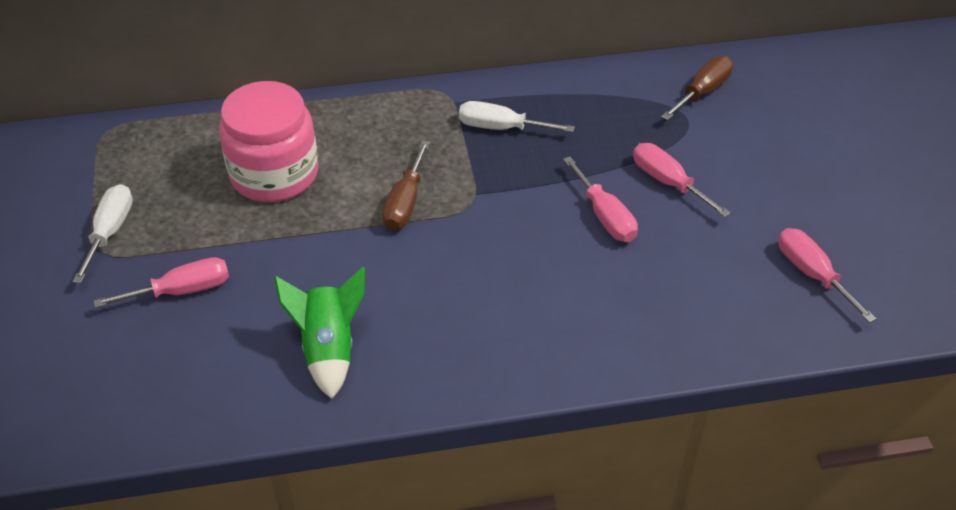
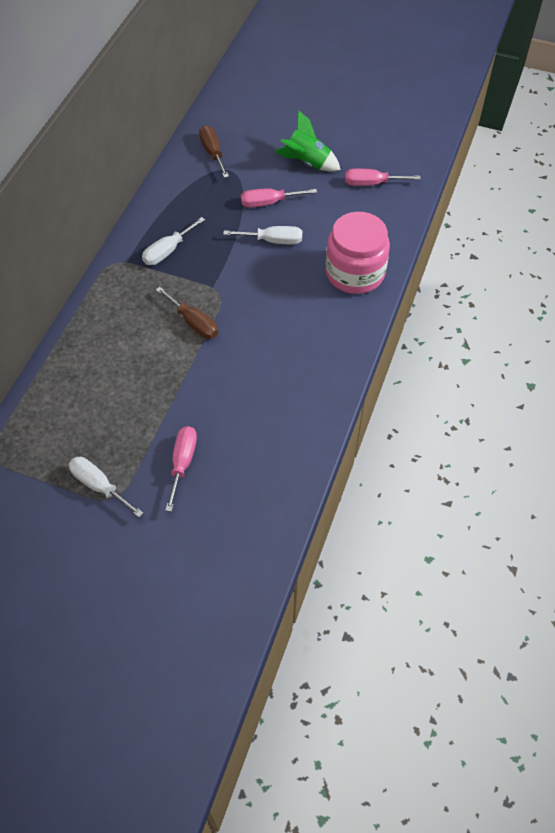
camera: 60 degrees left, 10 degrees up
pink jar [219,81,318,202] -> pink jar moved to [326,212,390,294]
green rocket [274,267,365,399] -> green rocket moved to [275,110,341,172]
pink screwdriver [563,157,638,242] -> white screwdriver [223,226,302,244]

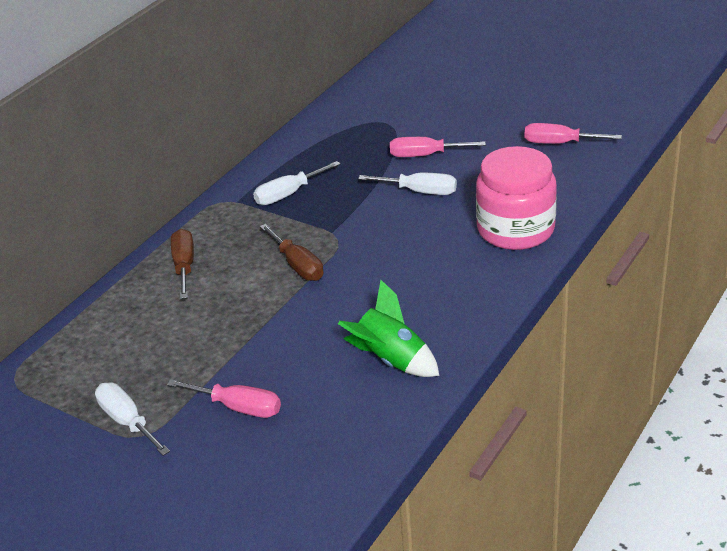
camera: 15 degrees right, 20 degrees down
pink screwdriver [165,426,197,512] -> pink screwdriver turned 90 degrees clockwise [167,379,281,418]
brown screwdriver [199,125,229,178] -> brown screwdriver moved to [171,229,194,299]
green rocket [275,110,341,172] -> green rocket moved to [338,280,439,377]

